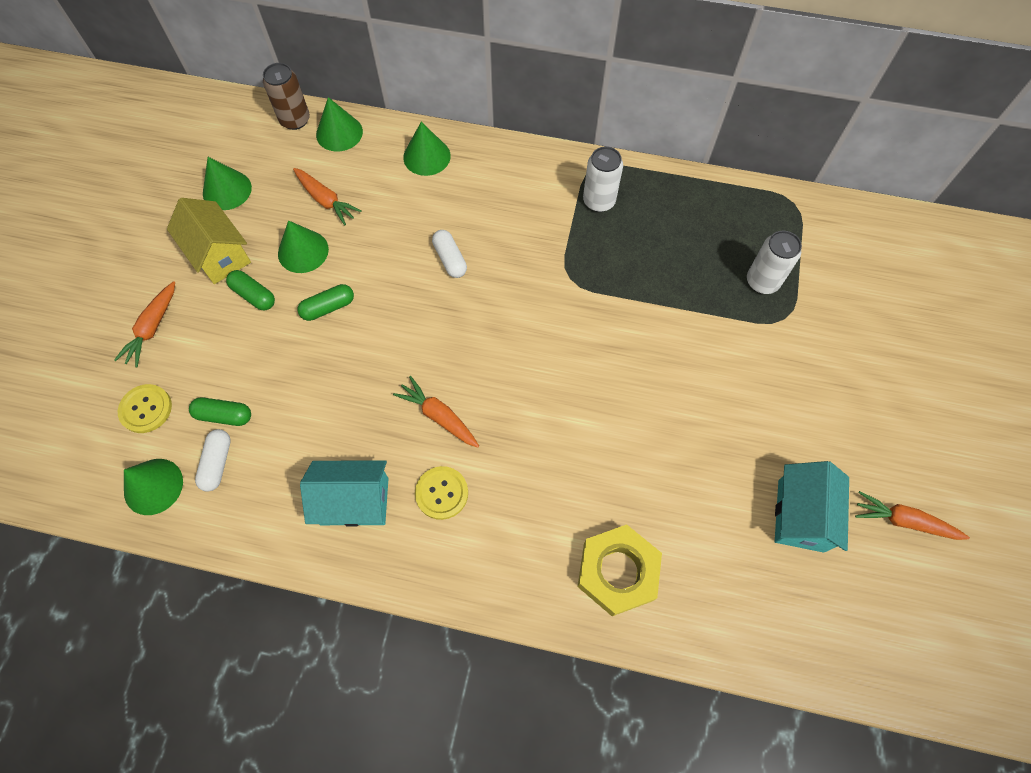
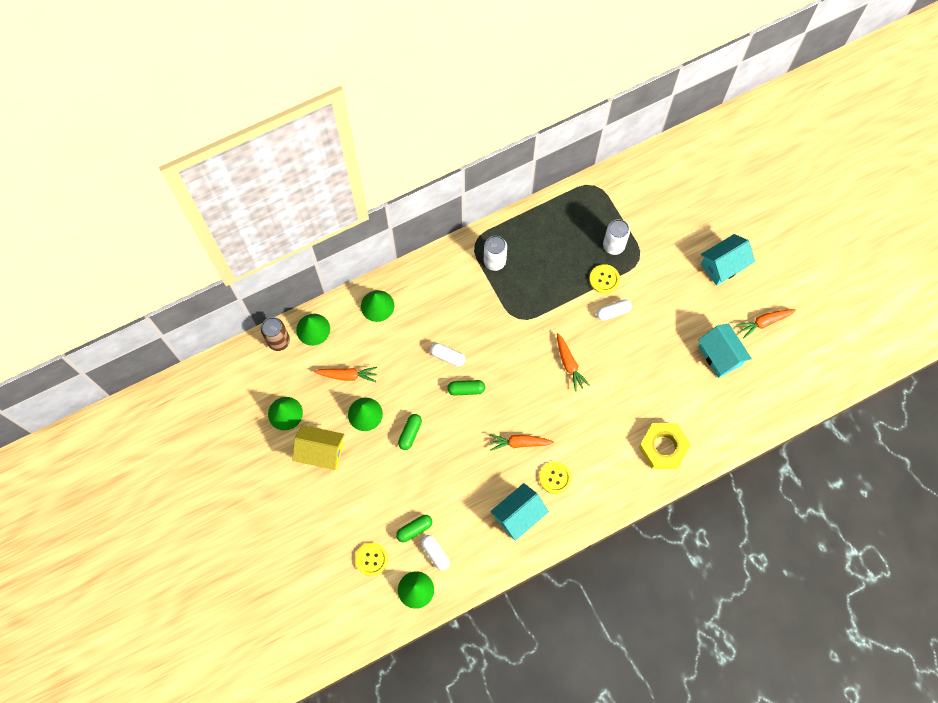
camera: 40 degrees left, 5 degrees up
orange carrot [114,281,175,367] -> orange carrot moved to [557,333,590,392]
green capsule [226,270,275,311] -> green capsule moved to [447,380,485,396]
none -> yellow button [589,264,620,294]
none -> white capsule [596,299,632,321]
none -> turquoise house [701,234,755,286]

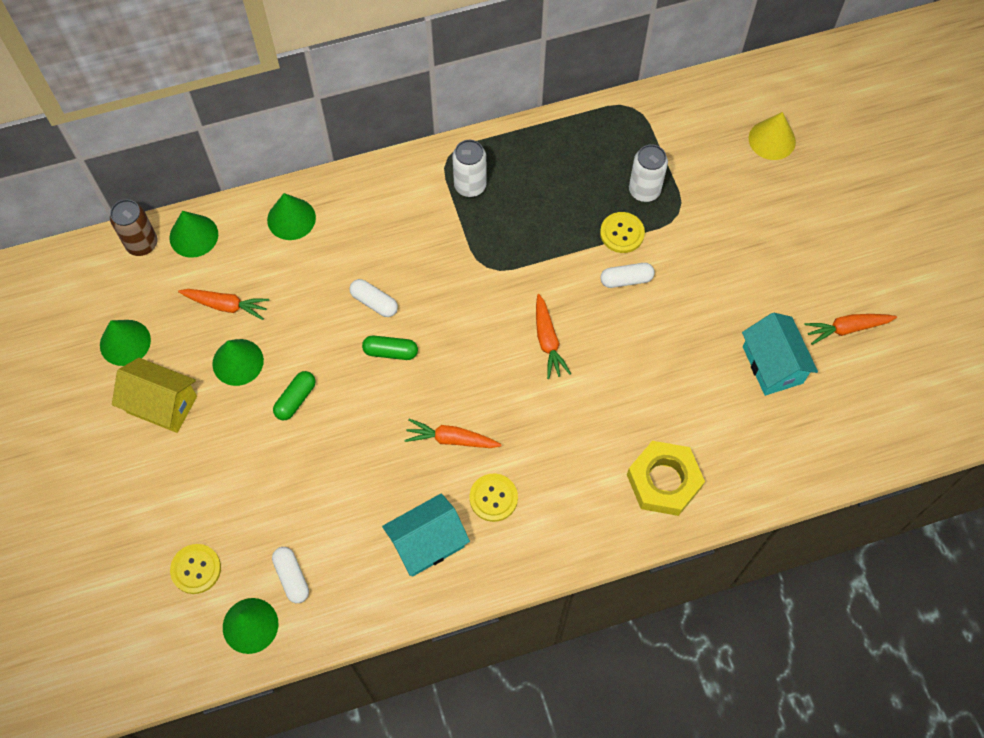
camera: 10 degrees right, 5 degrees down
green capsule [396,515,432,542] -> none
turquoise house [701,234,755,286] -> none
none -> yellow cone [749,112,796,160]

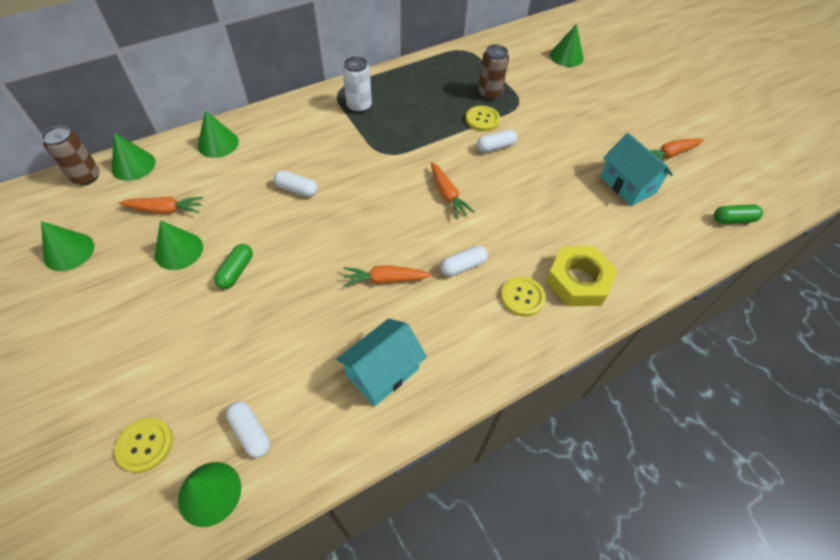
camera: 15 degrees left, 10 degrees down
yellow house [112,358,197,433] -> none
green capsule [362,336,418,360] -> green capsule moved to [714,204,763,224]
yellow button [469,474,518,522] -> yellow button moved to [501,277,546,316]
white can [629,145,668,202] -> brown can [478,45,509,100]
yellow cone [749,112,796,160] -> green cone [550,24,584,67]
none -> white capsule [440,246,488,277]

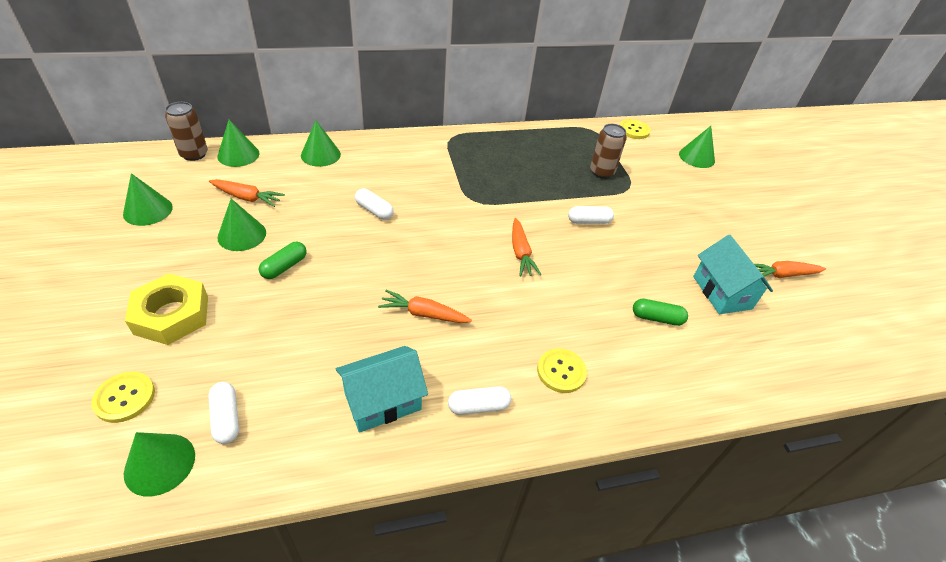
camera: 15 degrees right, 10 degrees down
white can [343,56,372,113] -> none
white capsule [440,246,488,277] -> white capsule moved to [448,386,511,415]
yellow button [466,106,500,131] -> yellow button moved to [620,119,651,139]
yellow nut [545,246,618,306] -> yellow nut moved to [125,273,208,345]
green capsule [714,204,763,224] -> green capsule moved to [633,299,688,326]

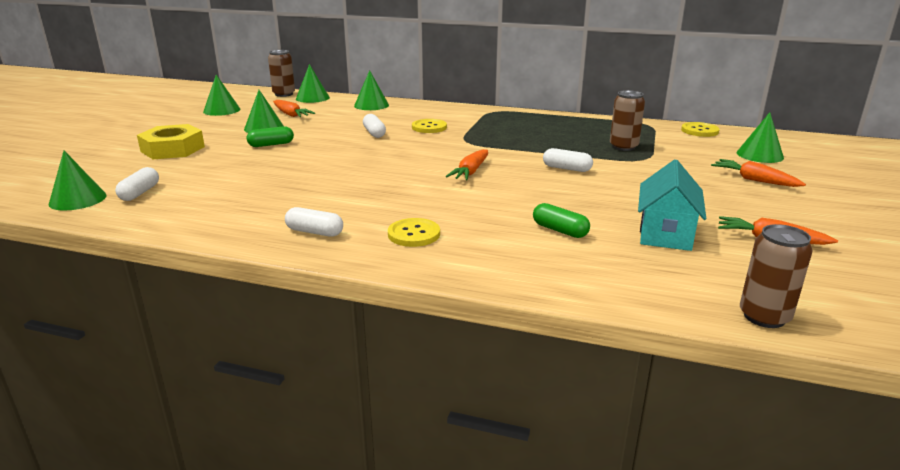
camera: 35 degrees right, 20 degrees down
yellow button [91,372,155,423] -> yellow button moved to [412,119,447,133]
turquoise house [336,346,428,433] -> none
orange carrot [378,290,472,323] -> orange carrot moved to [711,159,806,187]
none -> brown can [740,224,813,328]

